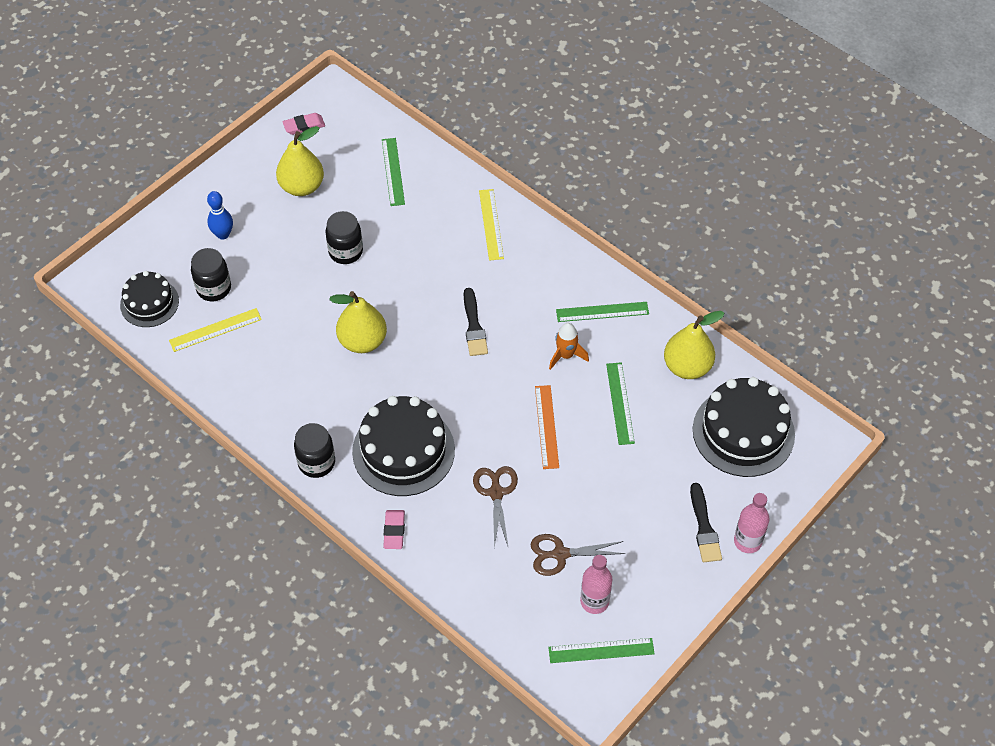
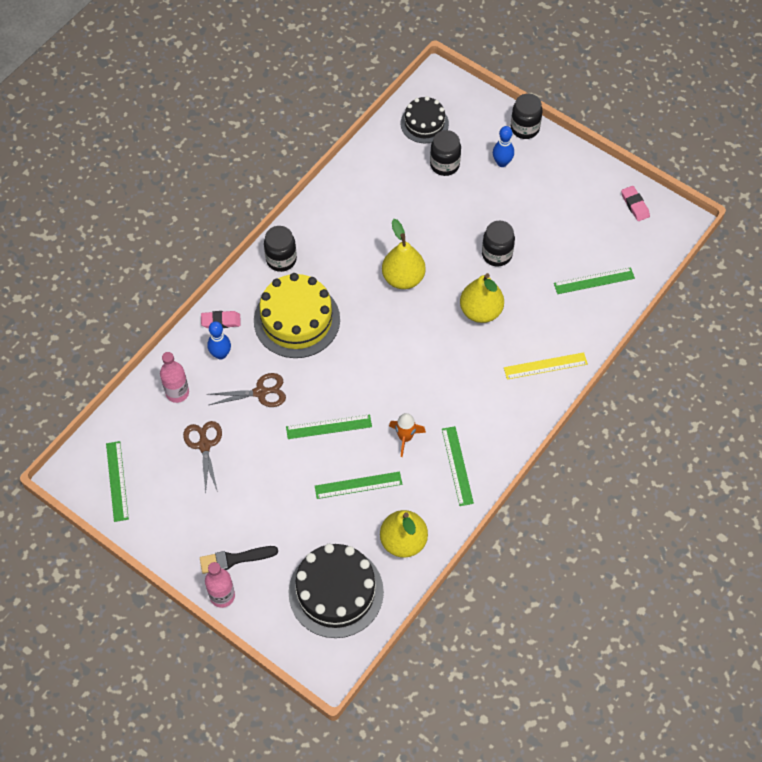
camera: 85 degrees right, 5 degrees up
yellow ruler [169,308,262,352] -> none
yellow pear [276,126,324,196] -> yellow pear moved to [460,273,504,323]
black cake [352,396,455,496] -> yellow cake [254,273,340,358]
black brush [464,288,488,356] -> none
orange ruler [535,385,559,469] -> green ruler [286,414,372,439]
pink bottle [580,555,612,614] -> pink bottle moved to [160,352,189,403]
none -> blue bowling pin [207,321,231,360]
none -> black jar [511,94,543,139]

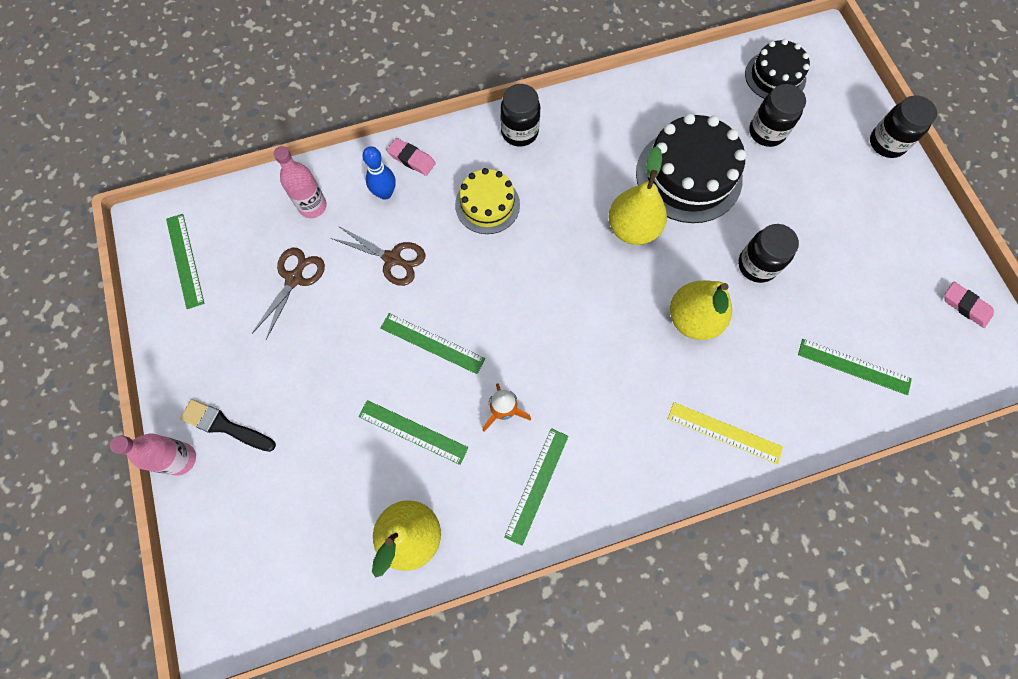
camera: 35 degrees right, 10 degrees up
green ruler [106,441,129,522] -> green ruler turned 45 degrees counterclockwise [166,214,205,309]
yellow cake [254,273,340,358] -> yellow cake [455,168,520,234], size x0.60
black cake [288,544,384,638] -> black cake moved to [636,113,746,223]
blue bowling pin [493,126,514,167] -> none
pink eraser [621,186,650,221] -> pink eraser turned 60 degrees counterclockwise [944,282,994,328]

